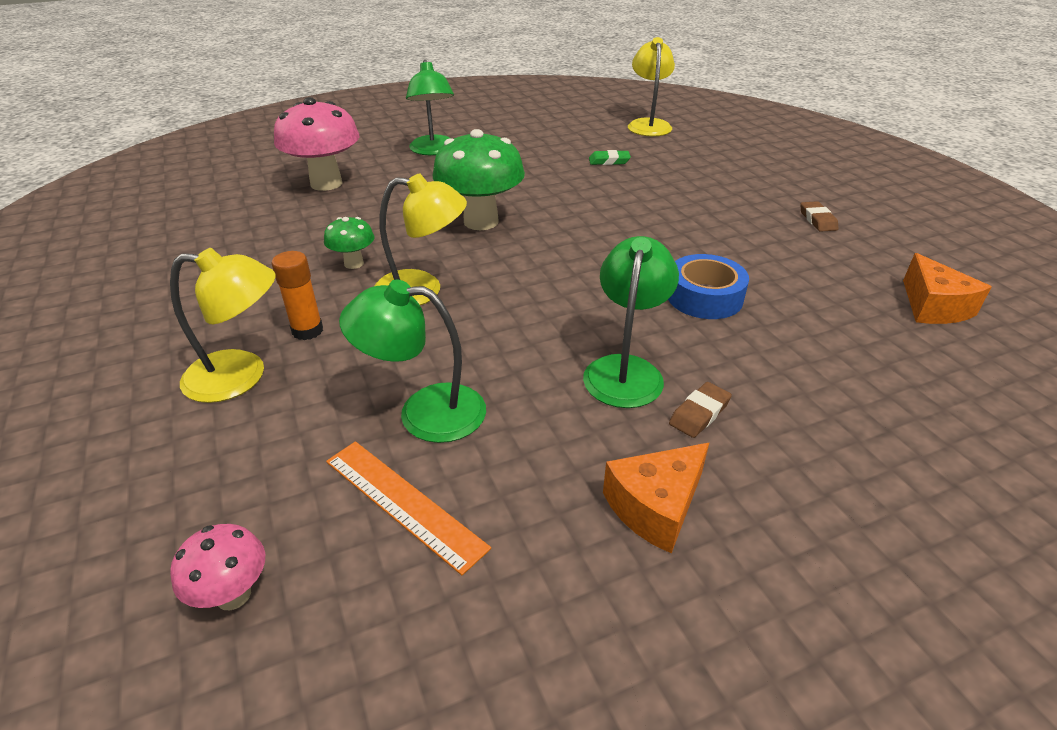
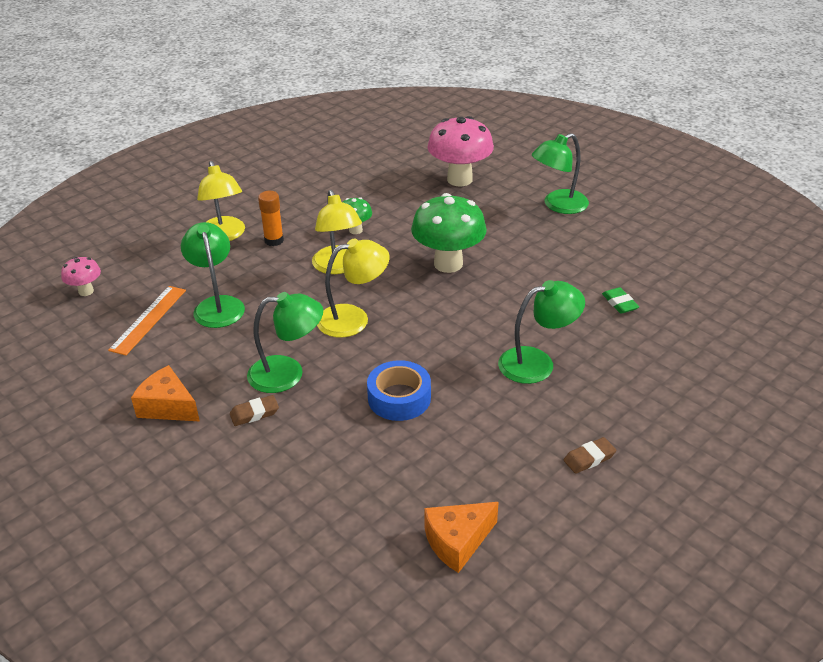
camera: 70 degrees right, 0 degrees up
yellow lamp [628,37,675,136] -> yellow lamp moved to [317,238,390,338]
brown eraser [669,382,732,438] -> brown eraser turned 45 degrees counterclockwise [230,395,279,426]
none -> green lamp [498,280,585,384]

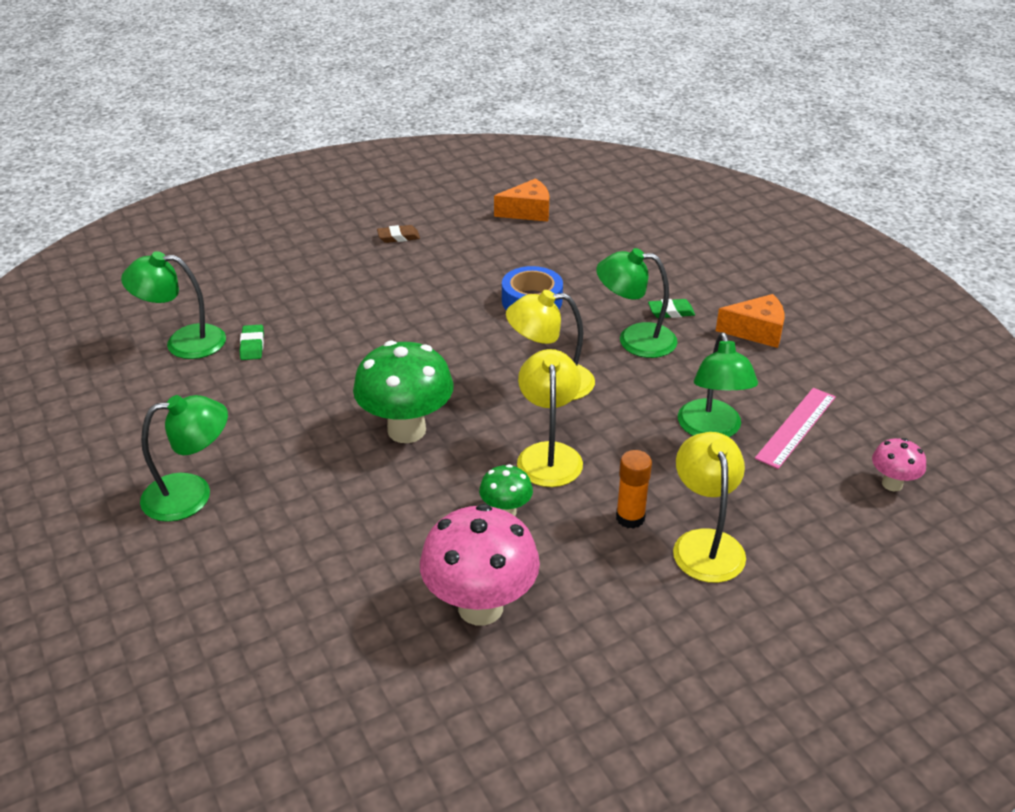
camera: 165 degrees left, 0 degrees up
orange ruler [108,286,186,355] -> pink ruler [755,388,836,469]
orange cheese [131,365,200,422] -> orange cheese turned 45 degrees counterclockwise [716,294,784,348]
brown eraser [230,395,279,426] -> green eraser [648,299,695,318]
pink mushroom [427,116,494,186] -> pink mushroom moved to [420,504,540,625]
green lamp [498,280,585,384] -> green lamp moved to [121,251,226,359]

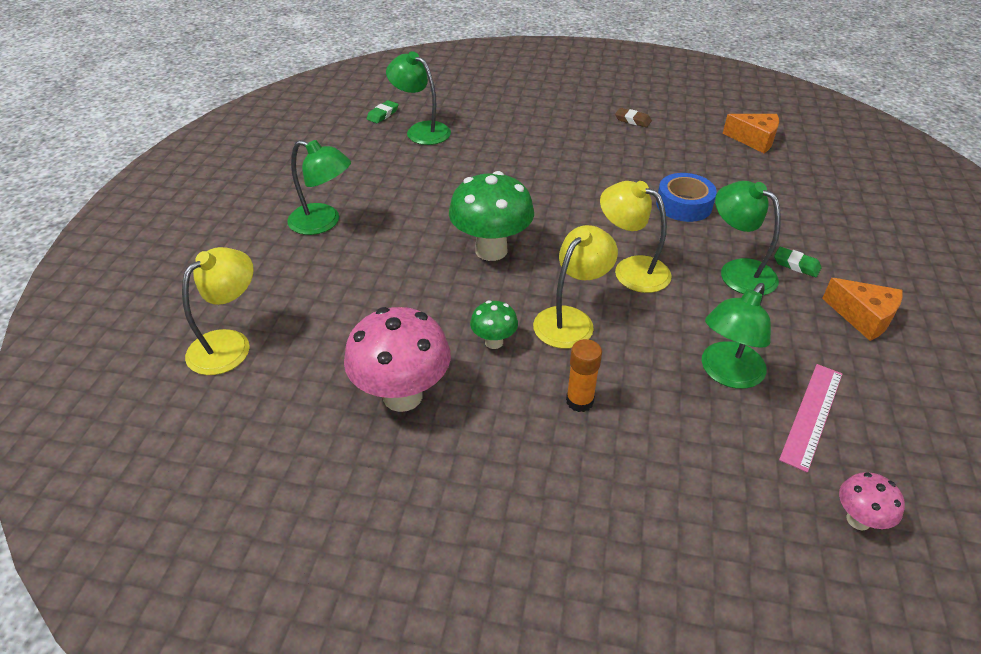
camera: 40 degrees right, 5 degrees up
green eraser [240,325,264,360] -> green eraser moved to [367,100,399,123]
yellow lamp [673,432,746,583] -> yellow lamp moved to [182,247,254,375]
pink ruler [755,388,836,469] -> pink ruler turned 45 degrees counterclockwise [779,364,842,473]

